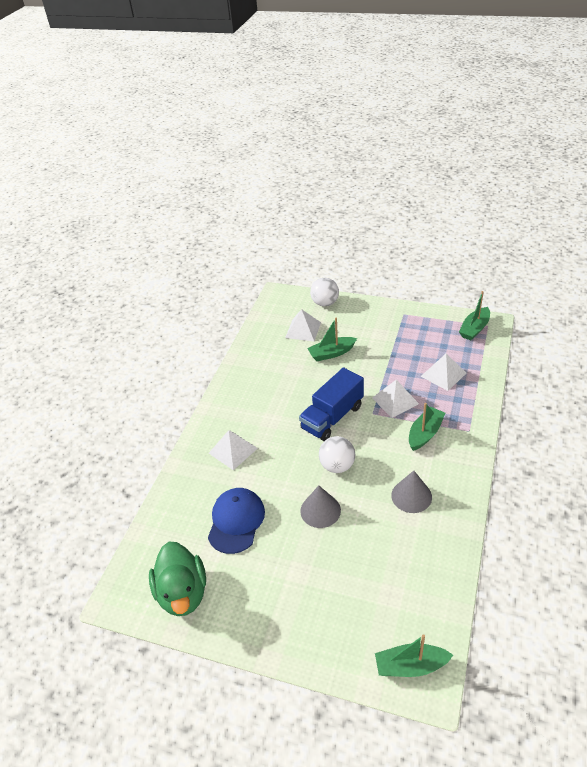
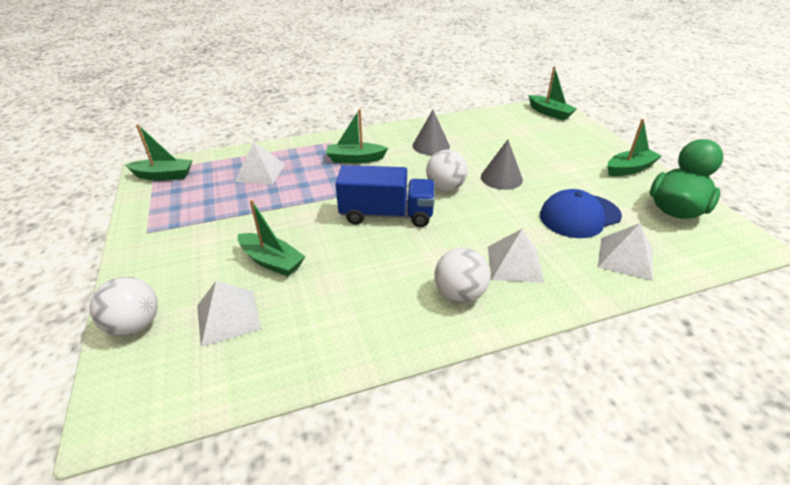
camera: 130 degrees left, 5 degrees down
white pyramid [372,380,419,418] -> white pyramid moved to [598,223,653,281]
none -> white ball [435,248,490,303]
none -> green boat [608,119,662,176]

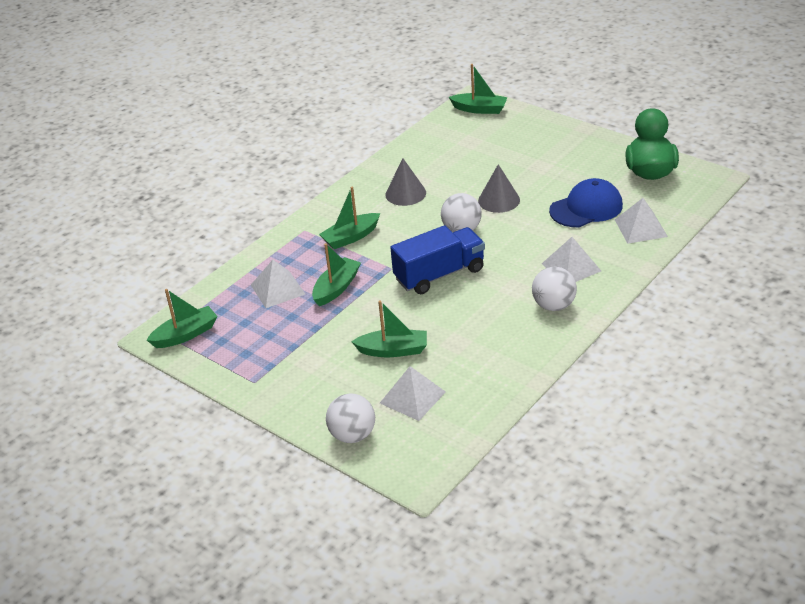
camera: 30 degrees left, 0 degrees up
blue cap [540,189,622,238] -> blue cap turned 150 degrees counterclockwise [549,178,623,227]
green boat [608,119,662,176] -> green boat moved to [312,243,361,306]

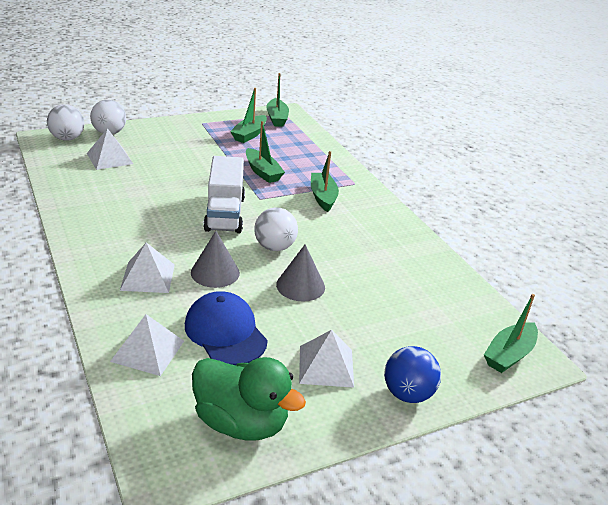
camera: 110 degrees right, 5 degrees down
white pyramid [251,260,305,308] -> white pyramid moved to [299,330,354,388]
green boat [351,300,427,357] -> green boat moved to [230,88,267,143]
grey cone [385,158,426,206] -> grey cone moved to [191,231,240,288]
blue truck [390,225,485,294] -> white truck [203,156,245,233]
white ball [532,267,577,311] -> white ball moved to [47,104,84,141]
blue cap [549,178,623,227] -> blue cap turned 150 degrees clockwise [185,291,268,365]
none -> blue ball [384,346,441,403]

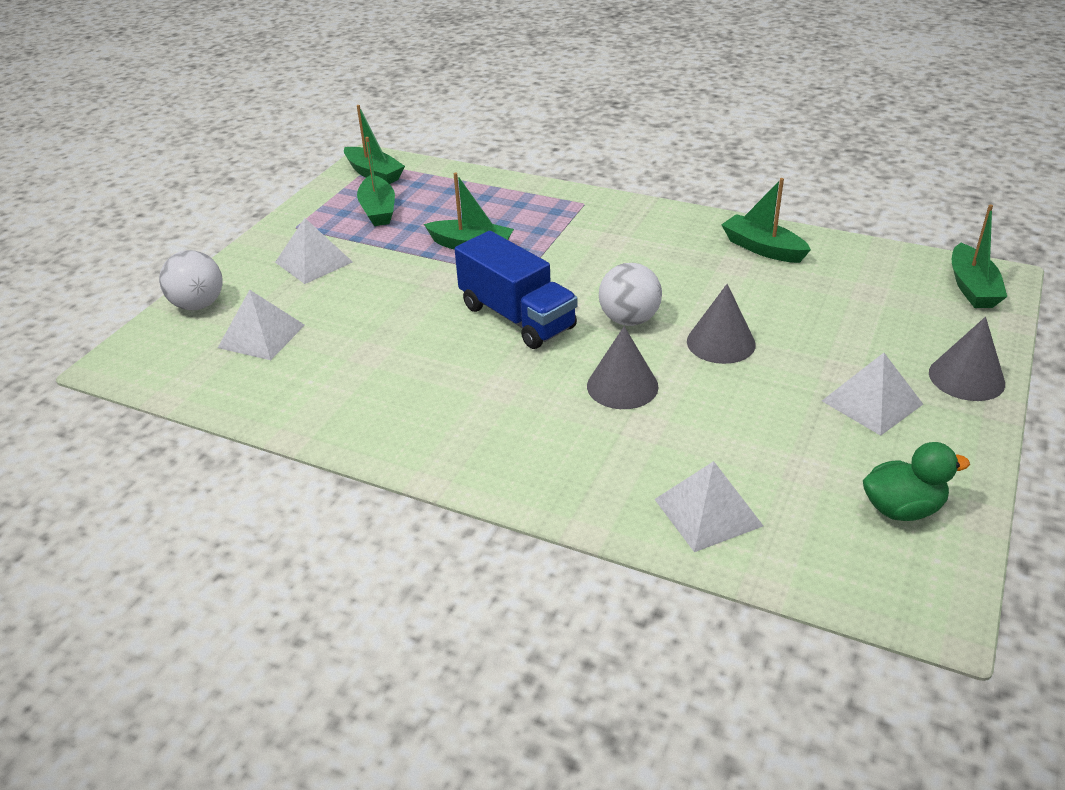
camera: 35 degrees left, 5 degrees up
white ball [47,104,84,141] -> none
white pyramid [120,242,175,293] -> white pyramid moved to [275,218,353,284]
blue cap [185,291,268,365] -> none
green duck [192,357,306,441] -> green duck [863,442,970,521], size x0.64
white truck [203,156,245,233] -> blue truck [455,231,578,349]
green boat [311,151,339,212] -> green boat moved to [721,178,811,263]
blue ball [384,346,441,403] -> grey cone [929,317,1005,401]

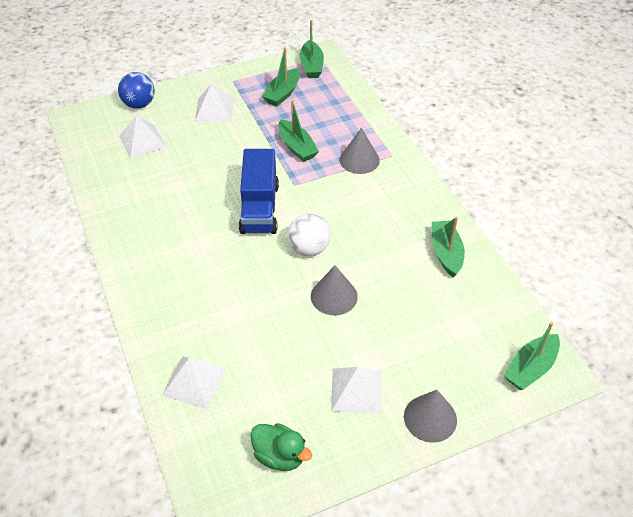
camera: 40 degrees right, 10 degrees up
white ball [159,250,223,310] -> blue ball [118,72,155,109]
grey cone [587,326,659,409] -> grey cone moved to [340,128,380,174]

